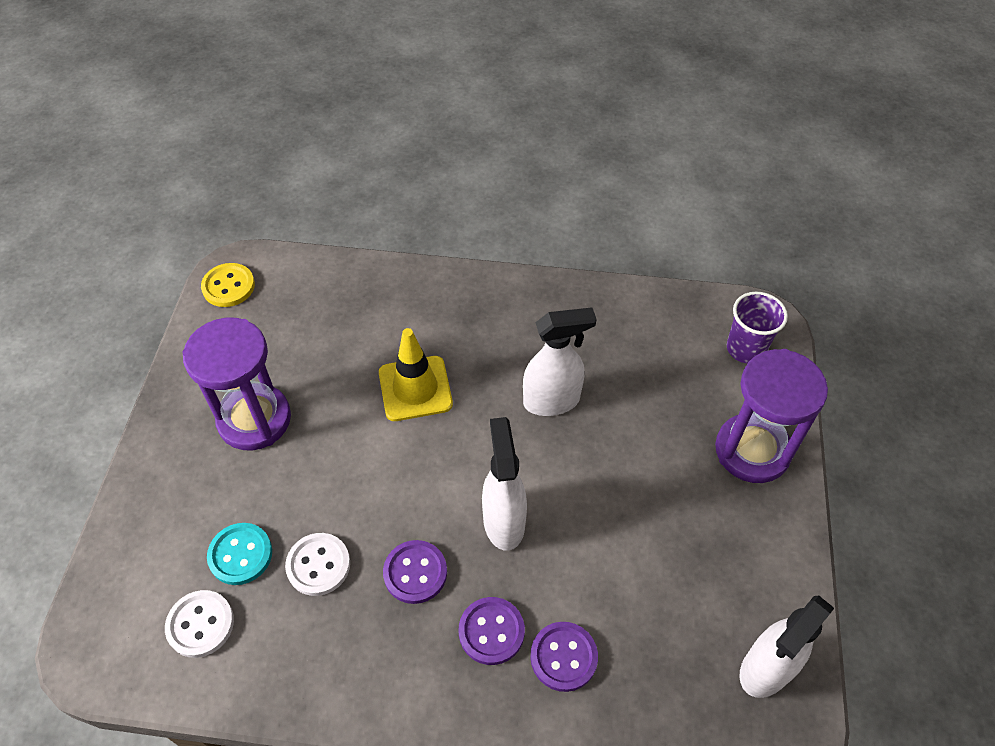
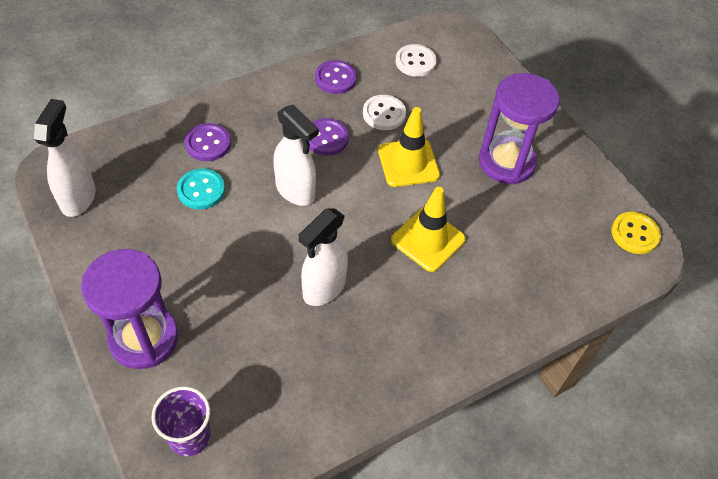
camera: 140 degrees right, 0 degrees up
turquoise button [207,523,272,585] -> turquoise button moved to [177,169,225,209]
purple button [458,597,525,665] -> purple button moved to [315,60,357,94]
none -> yellow traffic cone [378,107,440,187]

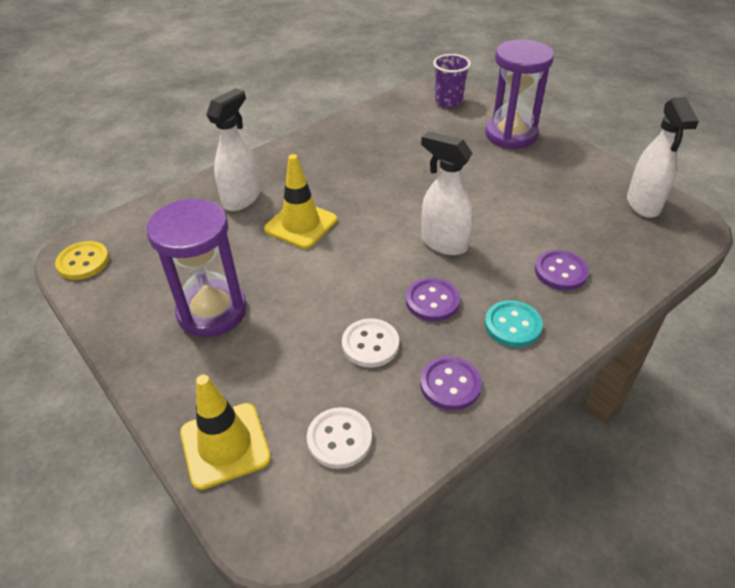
camera: 175 degrees right, 10 degrees down
turquoise button [177,169,225,209] -> turquoise button moved to [485,300,543,347]
white spray bottle [299,208,348,306] -> white spray bottle moved to [206,88,260,211]
yellow traffic cone [378,107,440,187] -> yellow traffic cone moved to [180,375,271,490]

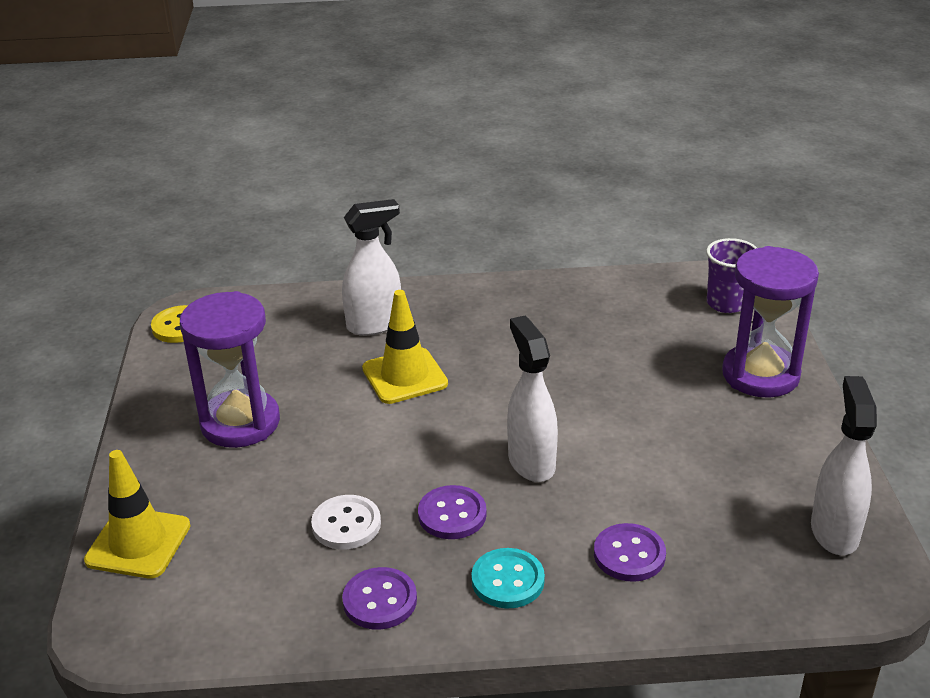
camera: 35 degrees right, 10 degrees down
white button [307,407,372,469] -> none
white spray bottle [627,97,699,218] -> white spray bottle turned 150 degrees clockwise [811,376,877,555]

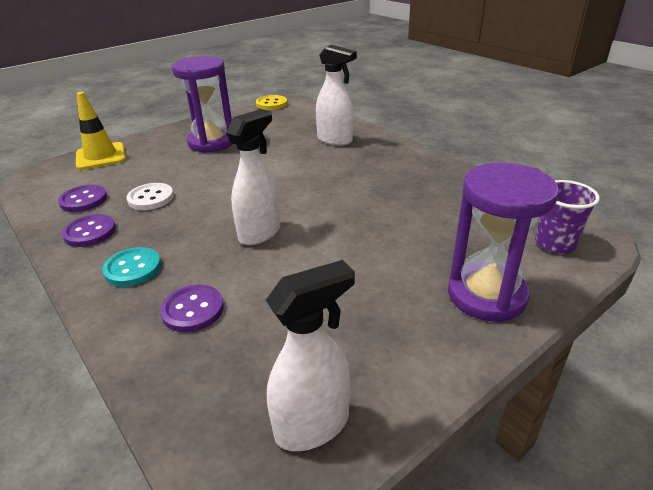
camera: 55 degrees right, 0 degrees up
yellow traffic cone [362,290,448,404] -> none
purple button [418,485,487,539] -> purple button moved to [58,185,107,212]

